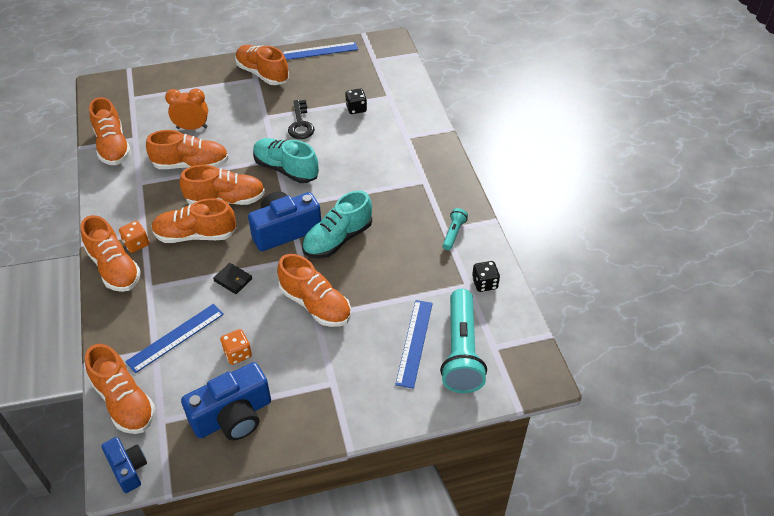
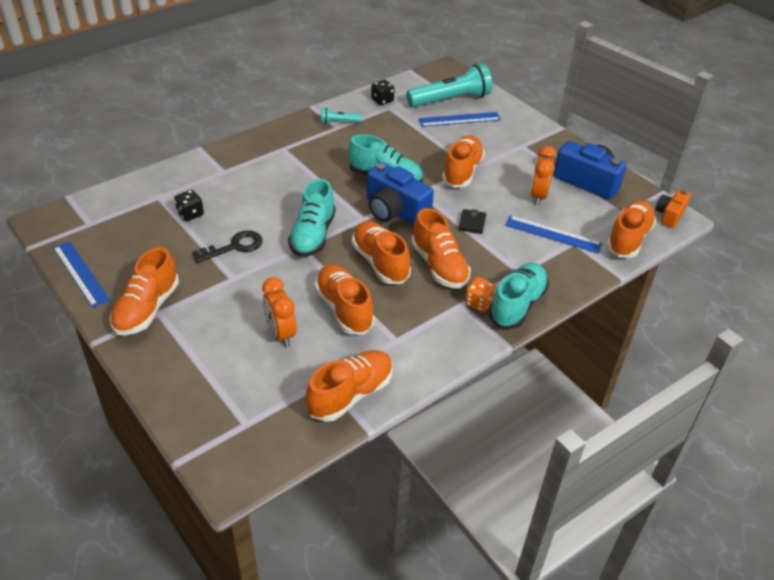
camera: 115 degrees left, 5 degrees down
orange shoe [80,215,141,292] -> turquoise shoe [489,263,549,329]
blue camera [101,437,147,493] -> orange camera [655,189,691,228]
orange dice [220,329,252,365] -> orange clock [530,146,556,205]

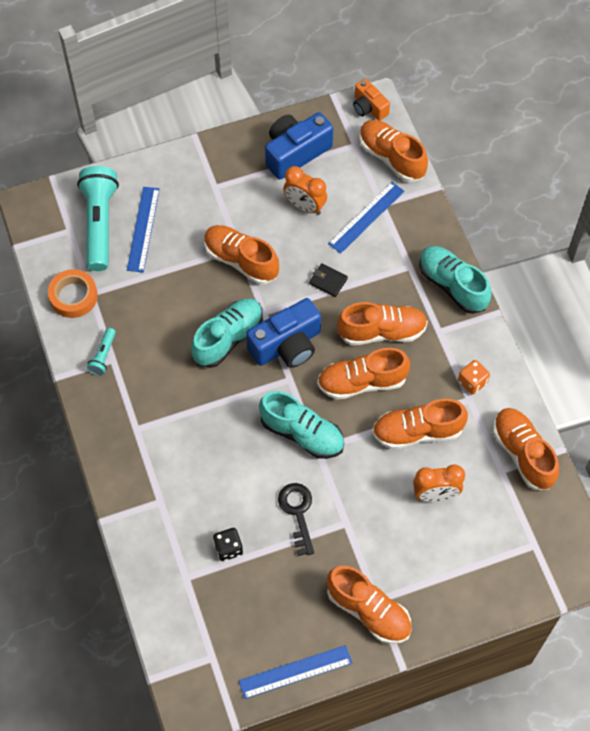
camera: 70 degrees left, 20 degrees up
black dice [371,80,395,105] -> orange tape [48,269,98,318]
orange dice [465,277,496,312] -> orange dice moved to [458,360,490,395]

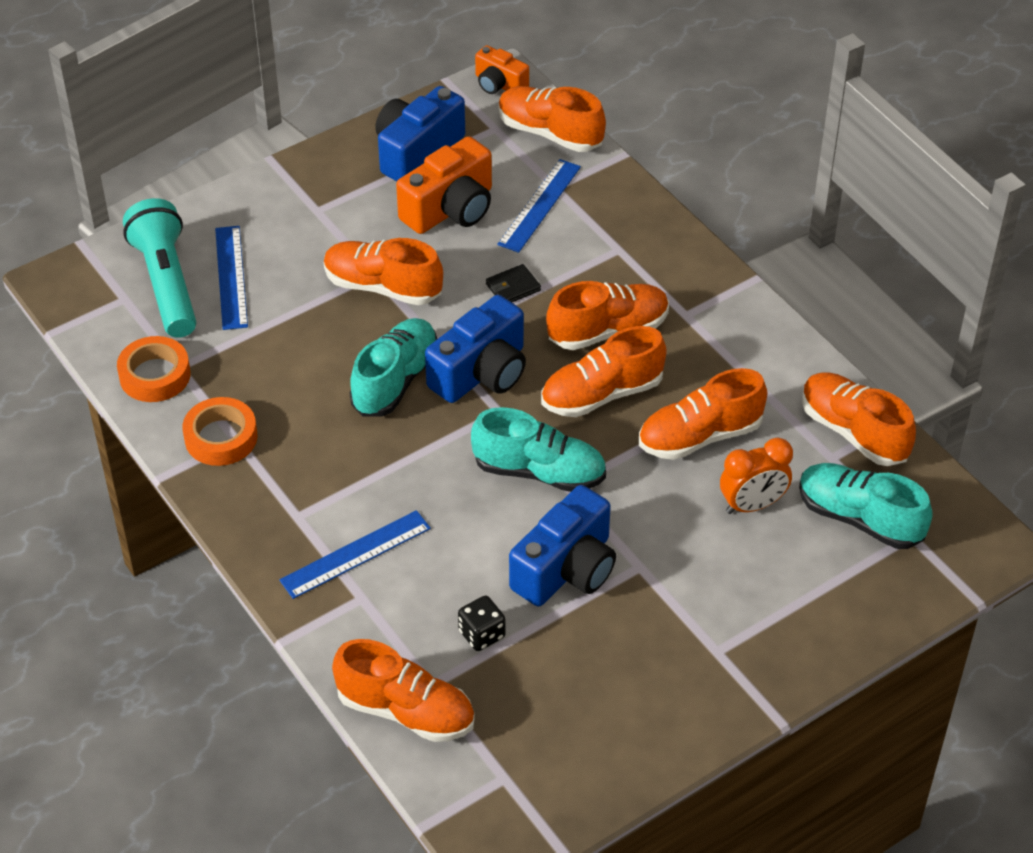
camera: 15 degrees left, 15 degrees down
turquoise flashlight [87,328,116,375] -> orange tape [182,397,257,466]
blue ruler [239,645,352,699] -> blue ruler moved to [279,510,431,599]
black key [278,483,314,556] -> blue camera [509,485,616,606]
orange clock [283,166,327,215] -> orange camera [396,136,492,234]
black wallet [309,263,348,297] -> black wallet turned 45 degrees counterclockwise [486,264,541,302]
orange shoe [327,566,412,644] -> orange shoe moved to [332,639,475,742]
turquoise shoe [419,246,491,314] -> turquoise shoe moved to [799,463,933,549]
orange dice [458,360,490,395] -> none

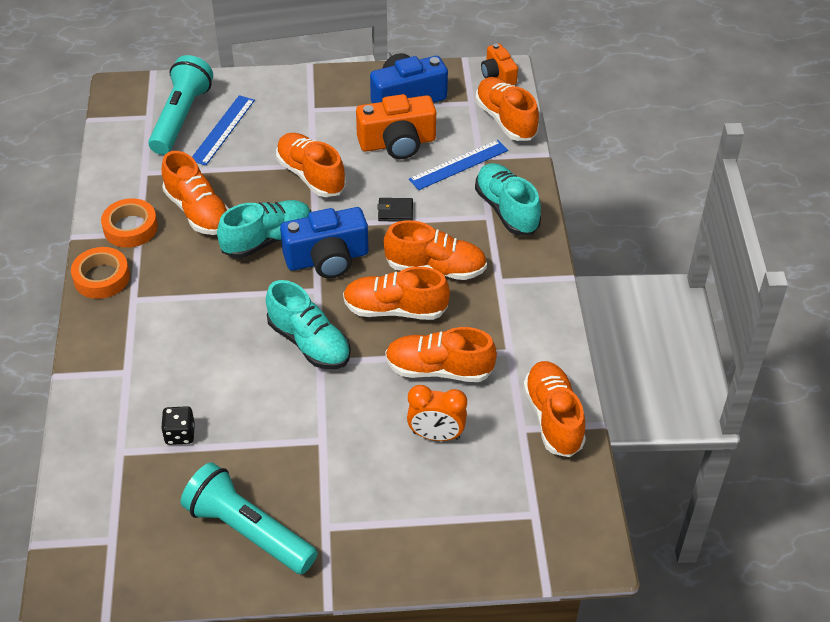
camera: 30 degrees right, 0 degrees up
orange tape [117,336,191,402] -> orange tape moved to [71,247,130,299]
blue ruler [279,510,431,599] -> none
orange shoe [332,639,475,742] -> orange shoe moved to [162,151,229,235]
blue camera [509,485,616,606] -> none
turquoise shoe [799,463,933,549] -> turquoise shoe moved to [475,163,541,235]
none -> turquoise flashlight [181,462,318,574]

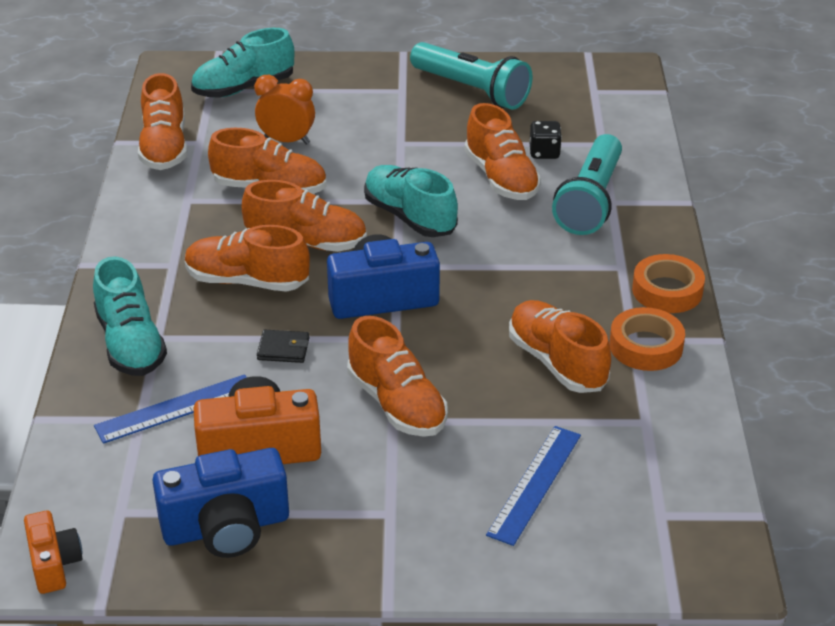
camera: 175 degrees left, 10 degrees down
turquoise flashlight [148,55,213,155] -> turquoise flashlight moved to [552,134,622,235]
turquoise shoe [217,200,311,258] -> turquoise shoe moved to [191,28,294,98]
orange shoe [475,77,539,141] -> orange shoe moved to [465,103,541,200]

